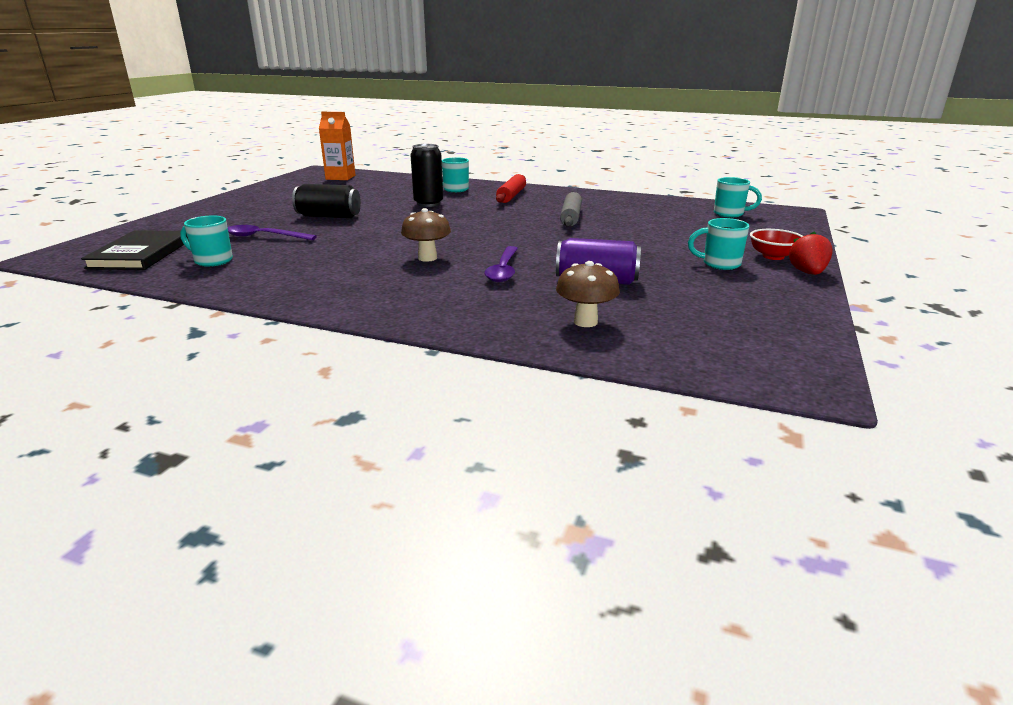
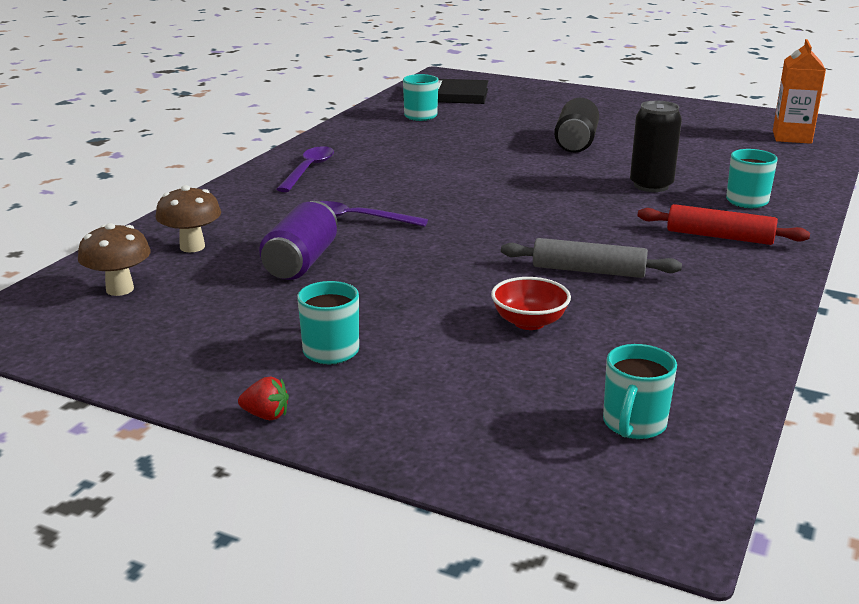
camera: 95 degrees right, 0 degrees up
purple spoon [228,225,317,240] -> purple spoon moved to [276,146,334,192]
brown mushroom [401,208,451,262] -> brown mushroom moved to [78,223,151,296]
red bowl [750,229,803,260] -> red bowl moved to [491,277,571,330]
red strawberry [789,231,833,275] -> red strawberry [238,377,289,420], size x0.66

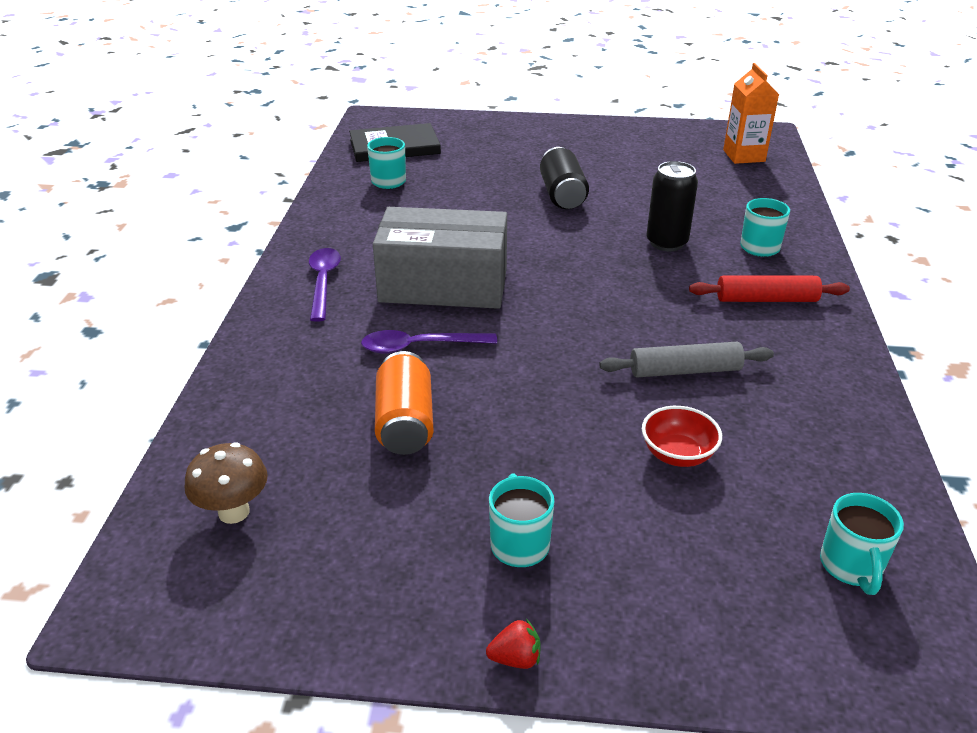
camera: 20 degrees left, 10 degrees up
brown mushroom [156,185,221,252] -> none
purple can [259,201,337,280] -> orange can [375,351,434,455]
none -> grey box [373,207,507,309]

